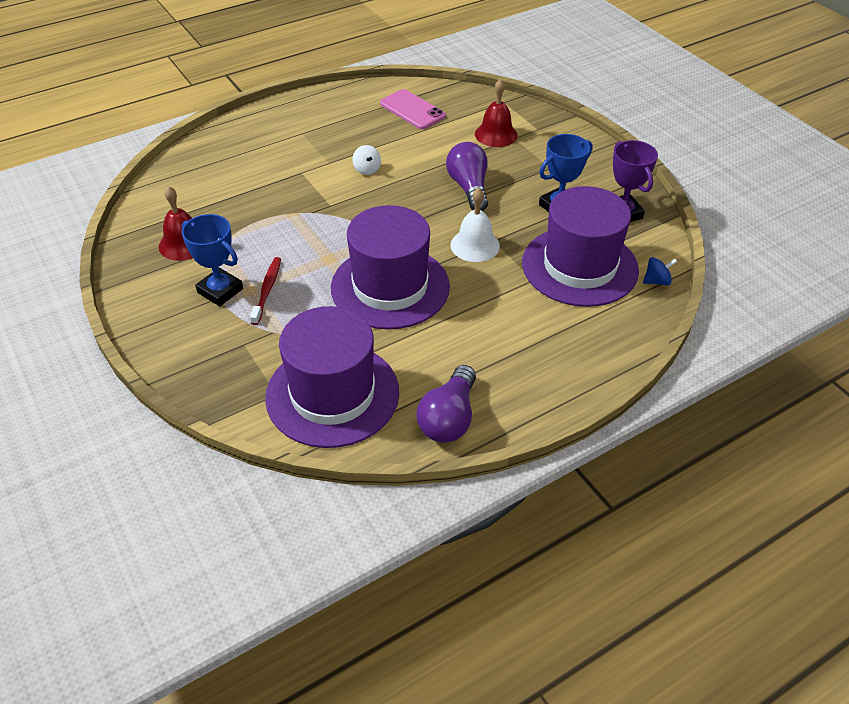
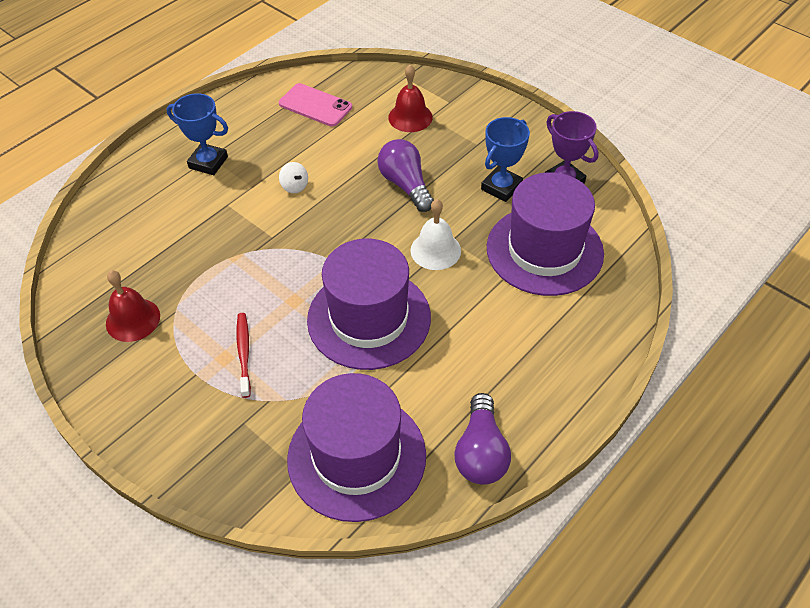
camera: 15 degrees left, 5 degrees up
blue trophy [182,214,243,306] -> blue trophy moved to [166,93,228,175]
blue spinning top [643,257,677,286] -> none

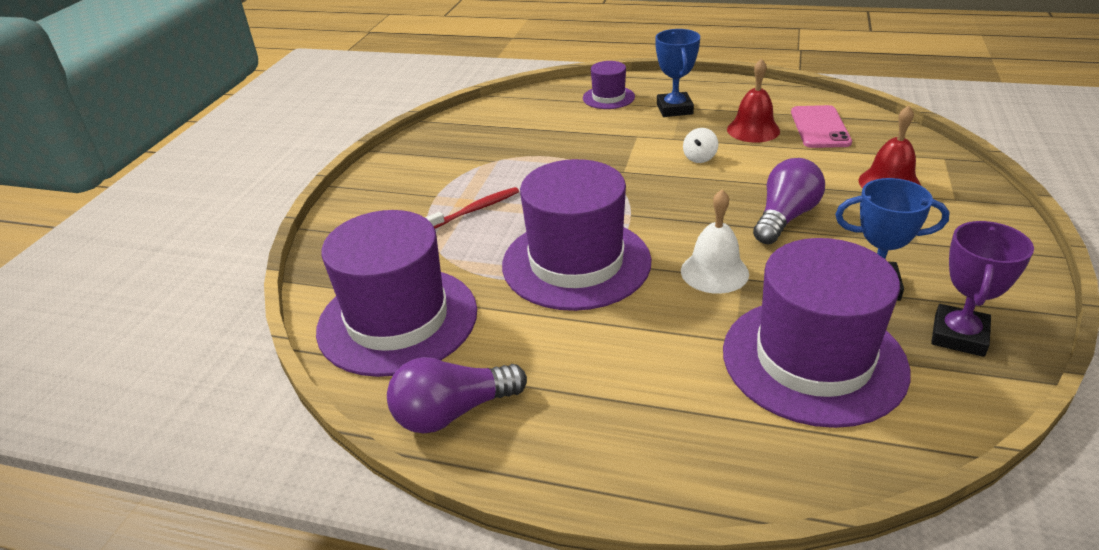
camera: 65 degrees right, 15 degrees down
red bell [106,270,160,342] -> red bell moved to [727,58,780,143]
none -> purple hat [583,61,635,109]

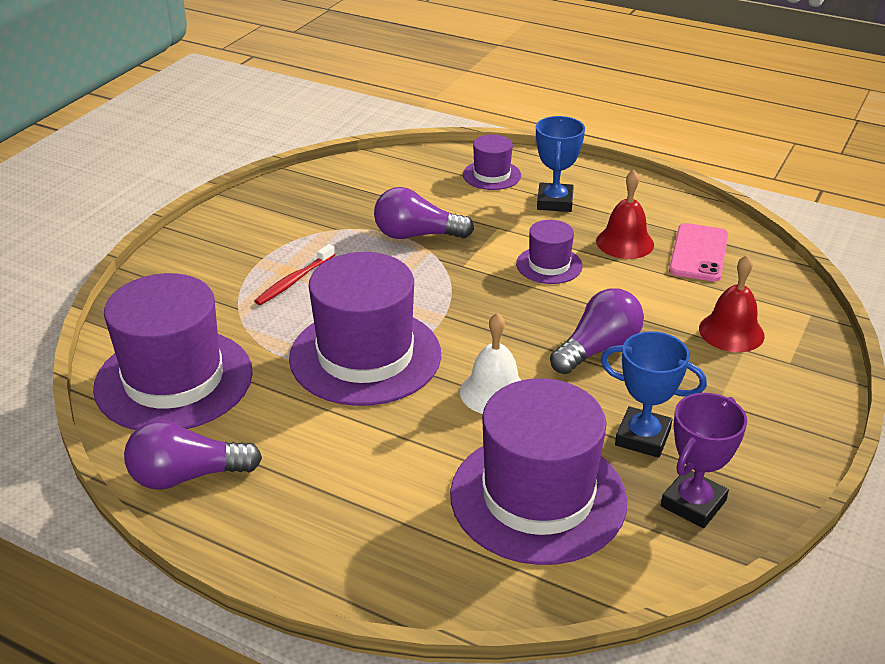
camera: 10 degrees right, 0 degrees up
red toothbrush [425,187,519,229] -> red toothbrush turned 150 degrees clockwise [254,244,335,305]
white spinning top [683,128,718,163] -> purple hat [516,220,583,284]
none -> purple light bulb [374,187,474,239]

